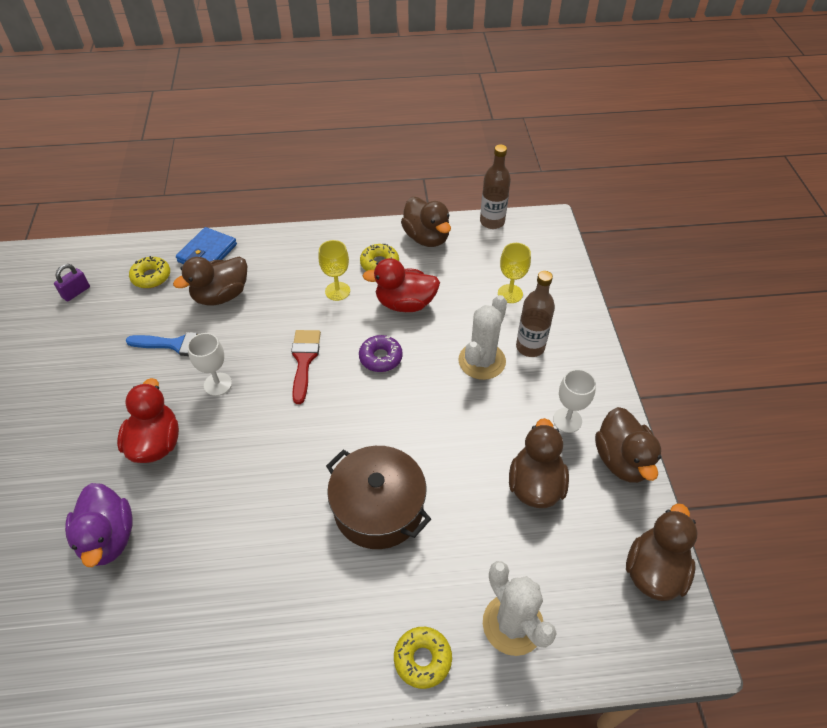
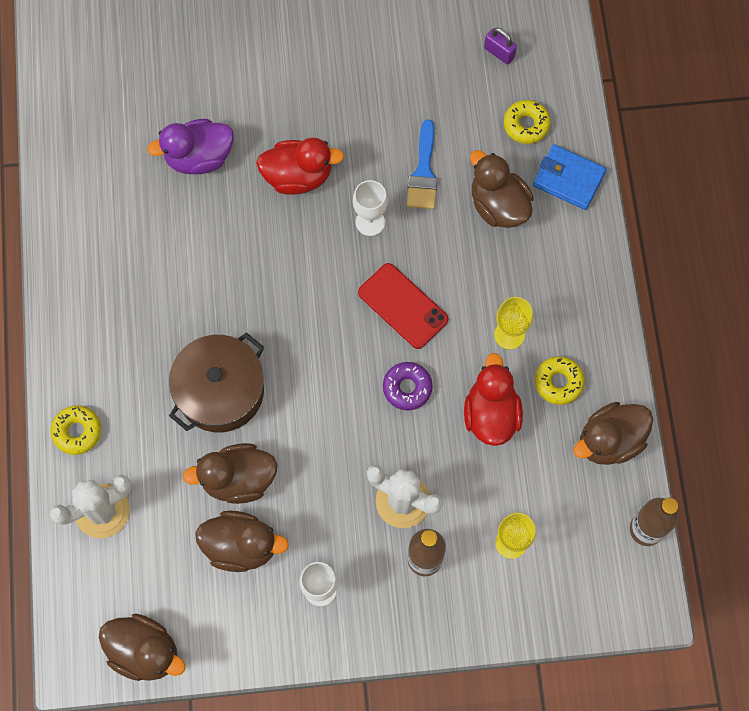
camera: 90 degrees right, 20 degrees up
red brush [291,330,321,404] -> red phone [358,263,449,349]
brown duck [595,407,661,483] -> brown duck moved to [183,443,278,504]

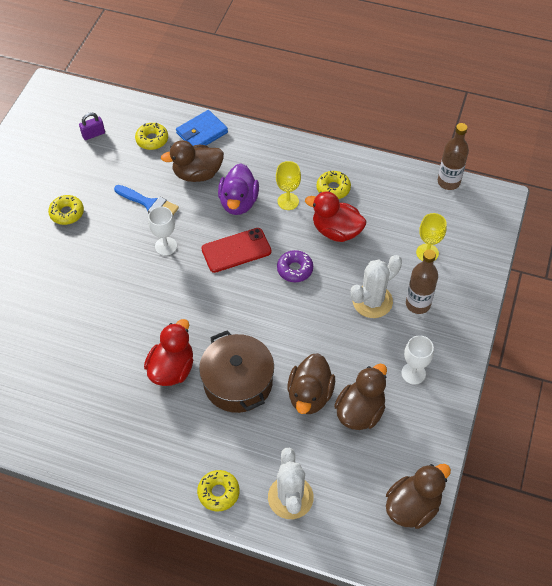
camera: 65 degrees left, 15 degrees down
purple duck [147,119,234,174] -> purple duck moved to [218,163,259,215]
red duck [256,138,344,195] -> red duck moved to [144,319,193,386]
brown duck [573,402,653,465] -> none
none -> yellow donut [48,195,84,225]

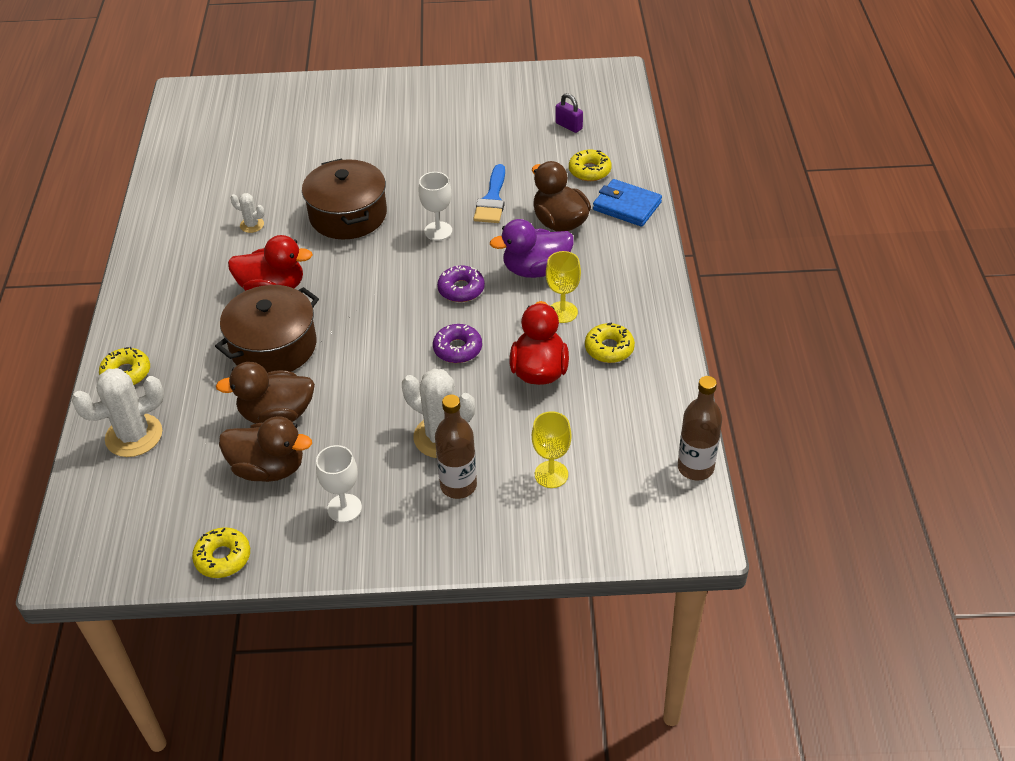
camera: 70 degrees right, 10 degrees down
yellow donut [48,195,84,225] -> yellow donut moved to [192,527,250,578]
red phone [201,228,271,273] -> purple donut [437,265,485,302]
brown duck [386,464,451,529] -> none
none -> white cactus [230,193,264,233]
none -> brown pot [302,158,387,239]

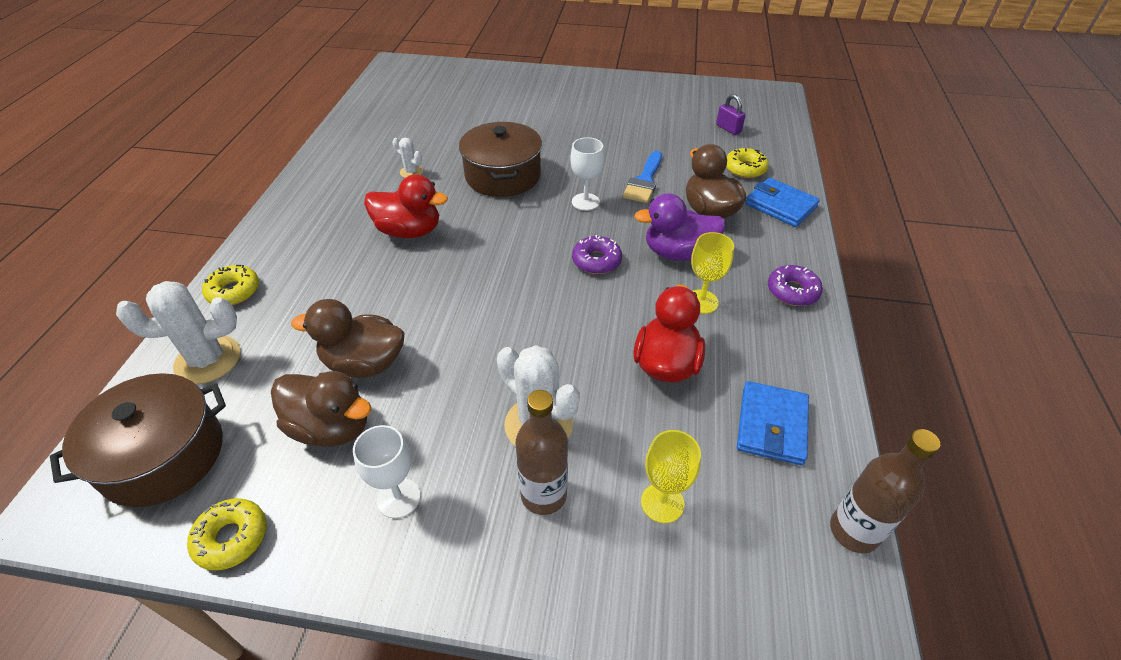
camera: 10 degrees right, 0 degrees up
brown pot [215,285,319,373] -> brown pot moved to [50,373,226,507]
purple donut [433,324,482,363] -> purple donut moved to [768,265,823,306]
yellow donut [585,322,635,363] -> none
none -> blue wallet [737,381,809,465]

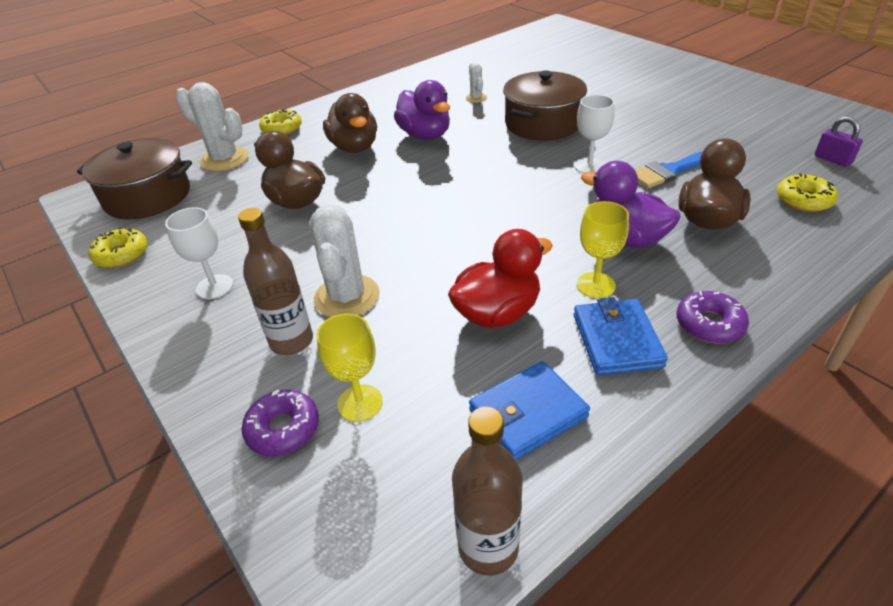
camera: 45 degrees right, 5 degrees down
brown duck [271,371,372,447] -> brown duck moved to [323,93,377,153]
red duck [364,174,448,238] -> purple duck [394,80,450,140]
purple donut [572,235,622,274] -> purple donut moved to [242,389,319,456]
purple padlock [716,94,746,135] -> purple padlock turned 45 degrees counterclockwise [815,116,863,167]
blue wallet [745,178,820,227] -> blue wallet moved to [574,297,668,375]

